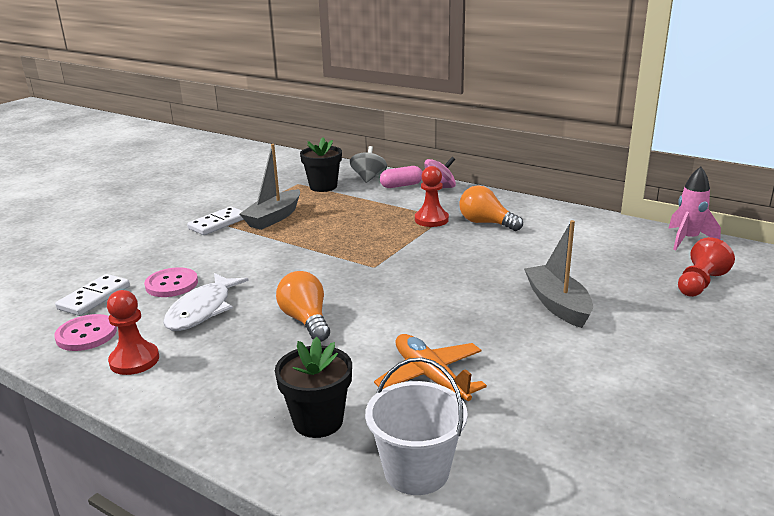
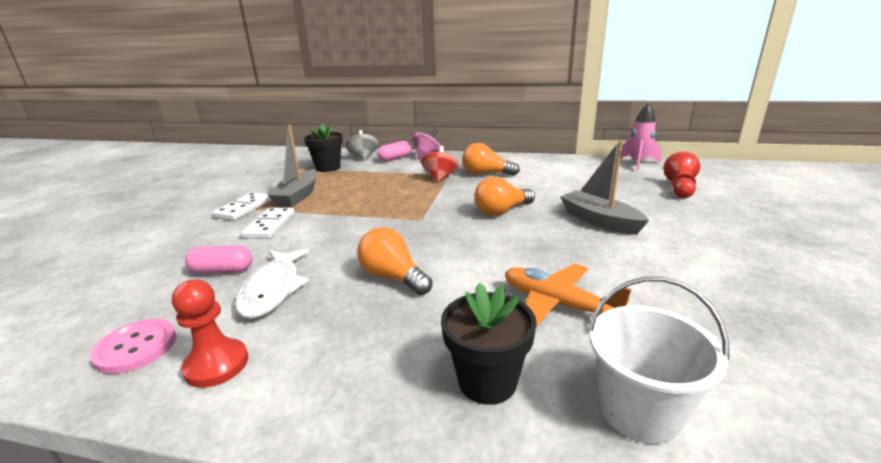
camera: 20 degrees left, 0 degrees up
white domino [55,274,130,316] -> white domino moved to [241,208,295,239]
pink button [144,267,198,297] -> pink capsule [185,245,253,274]
red pawn [415,166,449,227] -> red spinning top [421,146,459,182]
none -> orange light bulb [474,177,535,216]

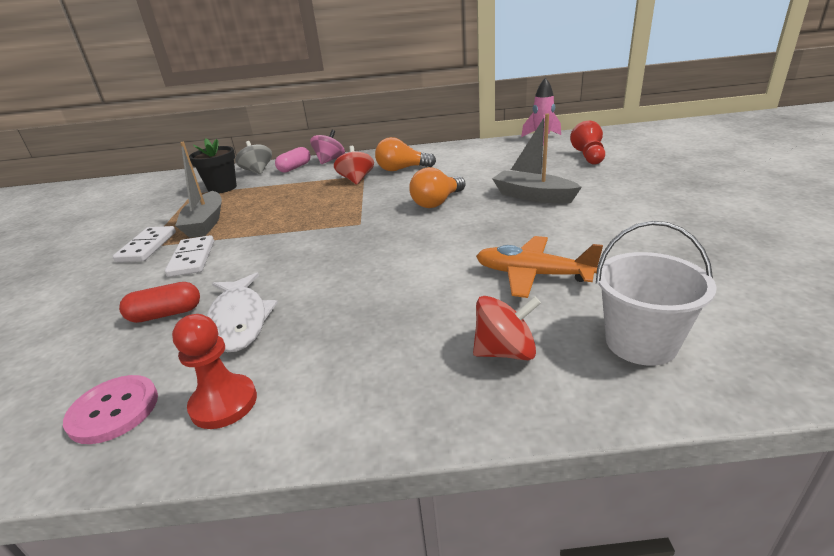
camera: 15 degrees left, 5 degrees up
pink capsule [185,245,253,274] -> red capsule [119,282,200,323]
orange light bulb [357,227,432,295] -> none
black flower pot [441,283,537,405] -> red spinning top [473,296,541,360]

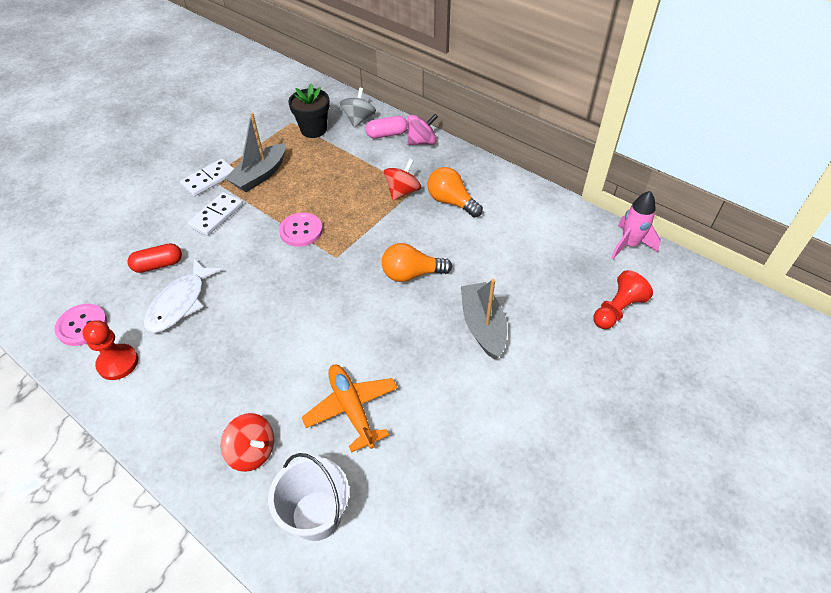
camera: 40 degrees right, 20 degrees up
red capsule [119,282,200,323] -> red capsule turned 45 degrees counterclockwise [128,243,182,273]
none -> pink button [279,213,323,247]

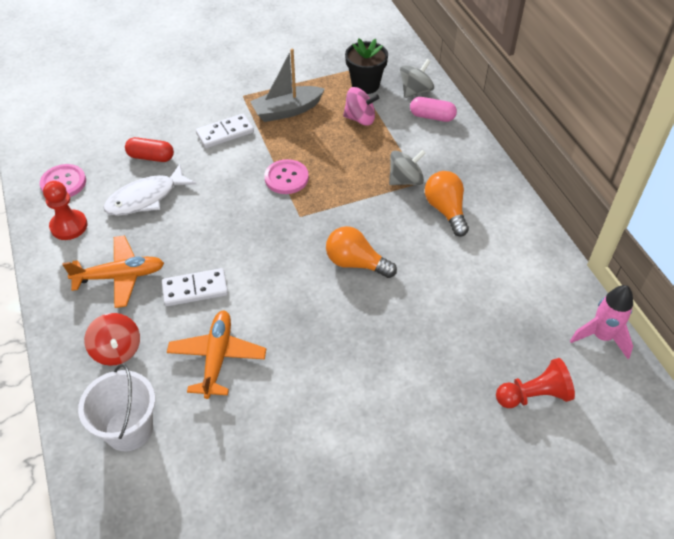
camera: 30 degrees right, 0 degrees up
white domino [180,159,234,196] -> white domino moved to [162,268,228,306]
red spinning top [384,159,421,200] -> grey spinning top [389,150,426,185]
pink spinning top [407,114,438,145] -> pink spinning top moved to [343,87,379,126]
grey boat [461,279,507,360] -> none
none -> orange plane [63,235,164,308]

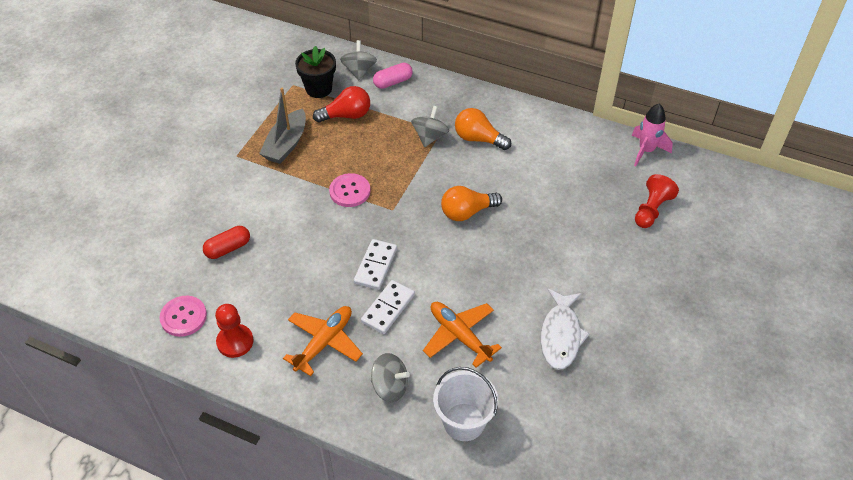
camera: 45 degrees left, 0 degrees up
red spinning top [84,313,140,366] -> grey spinning top [371,353,410,402]
white fish [104,164,196,216] -> white fish moved to [541,289,590,370]
white domino [196,114,254,148] -> white domino moved to [354,239,397,290]
pink spinning top [343,87,379,126] -> red light bulb [313,86,370,123]

